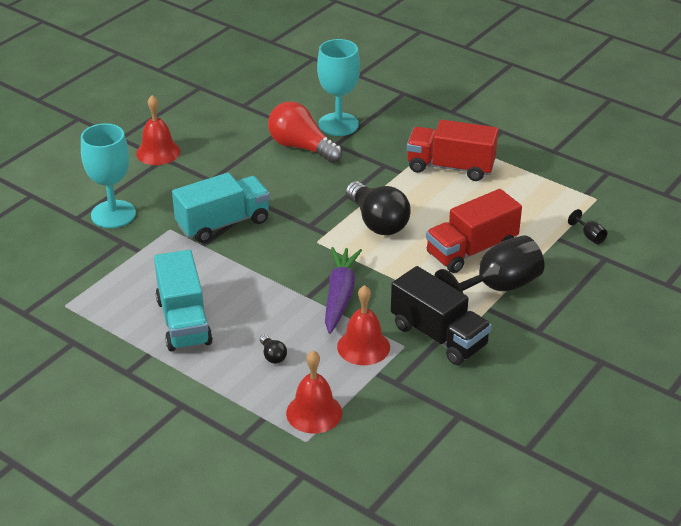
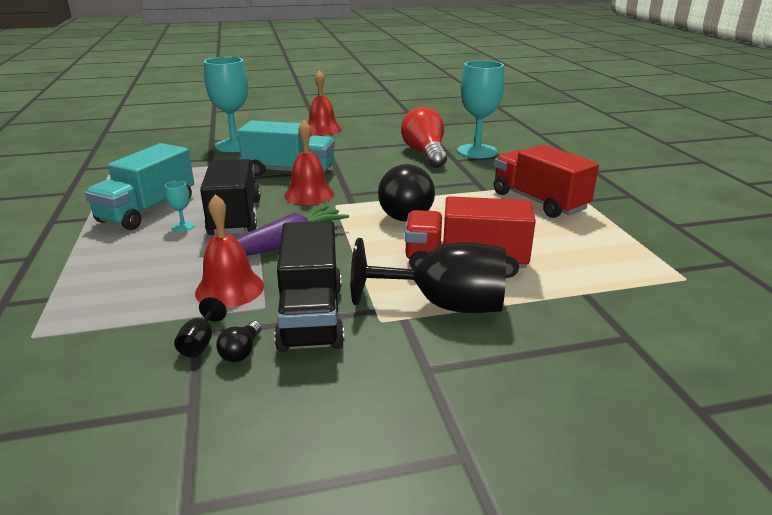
camera: 40 degrees right, 10 degrees down
black light bulb [260,334,287,364] -> black light bulb moved to [216,321,262,362]
red bell [286,351,342,434] -> red bell moved to [284,120,334,205]
black goblet [568,209,608,244] -> black goblet moved to [174,297,227,357]
none -> turquoise goblet [165,181,195,232]
none -> black truck [200,159,261,235]

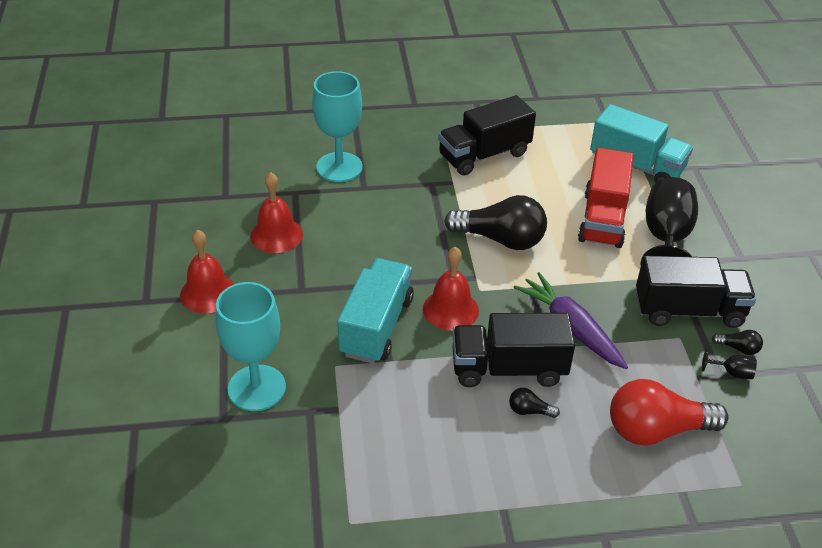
camera: 85 degrees left, 15 degrees up
turquoise truck [85,143,194,230] -> turquoise truck moved to [590,104,693,183]
turquoise goblet [165,181,195,232] -> black light bulb [509,388,560,418]
red bell [195,194,264,308] -> red bell moved to [250,172,303,253]
red light bulb [401,107,447,168] -> red light bulb moved to [610,379,728,445]
red truck [493,145,599,218] -> black truck [438,95,536,176]

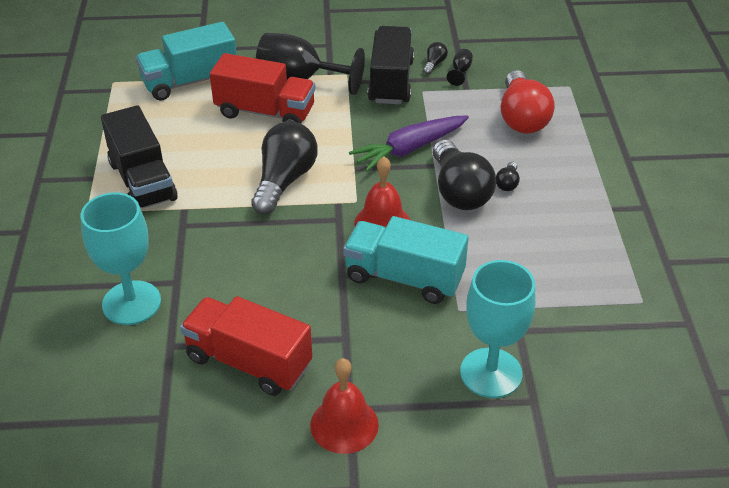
camera: 85 degrees left, 0 degrees up
red bell [250,172,303,253] -> red truck [180,296,312,396]
black truck [452,313,575,387] -> black light bulb [433,139,496,210]
turquoise truck [590,104,693,183] -> turquoise truck turned 150 degrees counterclockwise [136,22,237,101]

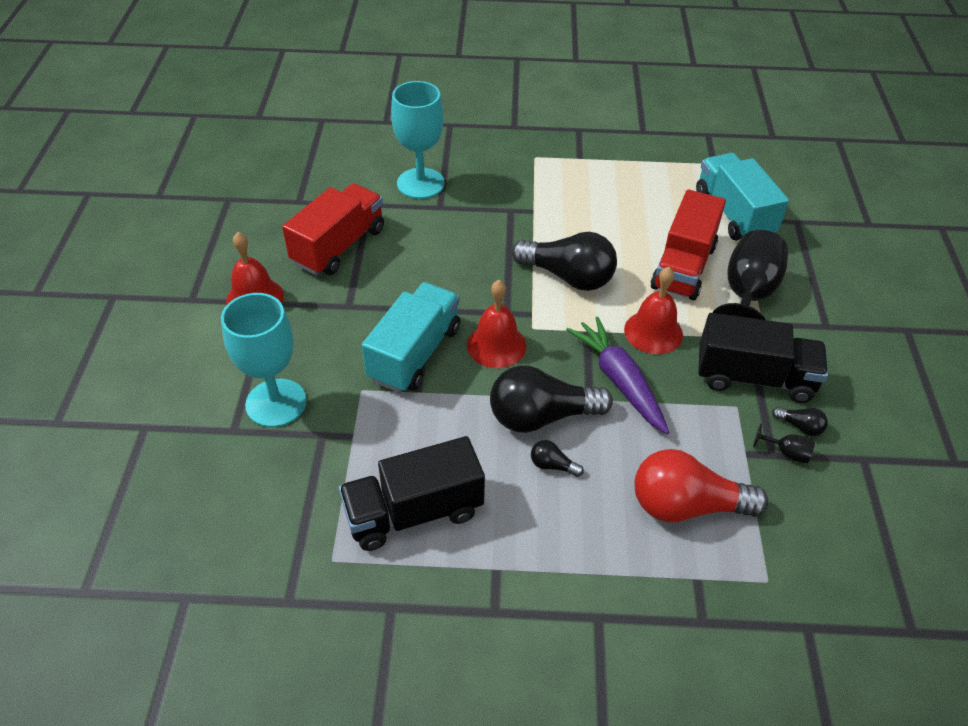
camera: 95 degrees right, 5 degrees up
black truck [101,105,177,208] -> black truck moved to [339,436,485,551]
none -> red bell [624,267,683,354]

